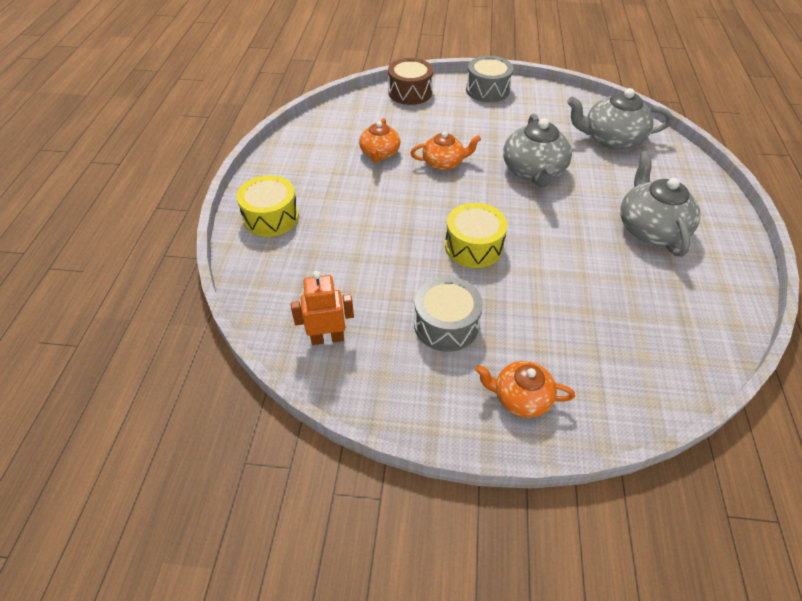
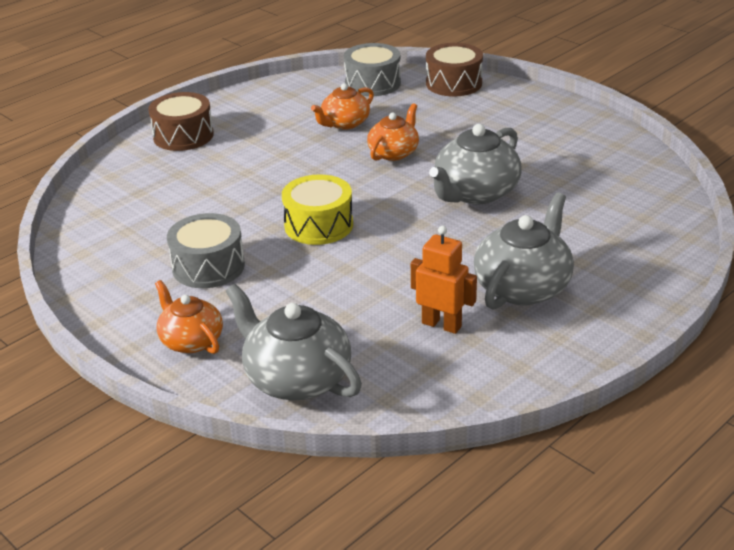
camera: 40 degrees right, 15 degrees down
yellow drum [237,175,299,237] -> brown drum [148,92,214,151]
orange robot [291,271,354,345] -> orange robot moved to [411,226,477,334]
orange teapot [411,131,481,171] -> orange teapot turned 90 degrees counterclockwise [367,103,419,161]
grey drum [466,56,513,102] -> grey drum moved to [344,43,401,96]
grey teapot [567,88,673,150] -> grey teapot moved to [226,284,362,400]

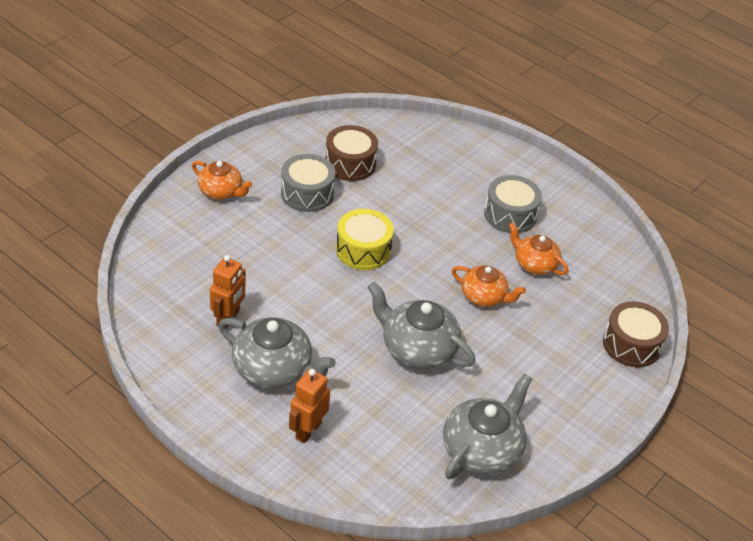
camera: 80 degrees right, 10 degrees up
brown drum [148,92,214,151] -> brown drum moved to [325,125,378,181]
orange teapot [155,280,223,354] -> orange teapot turned 75 degrees clockwise [192,161,252,199]
grey teapot [226,284,362,400] -> grey teapot moved to [443,374,532,479]
grey drum [344,43,401,96] -> grey drum moved to [484,175,542,233]
none -> orange robot [289,369,330,443]

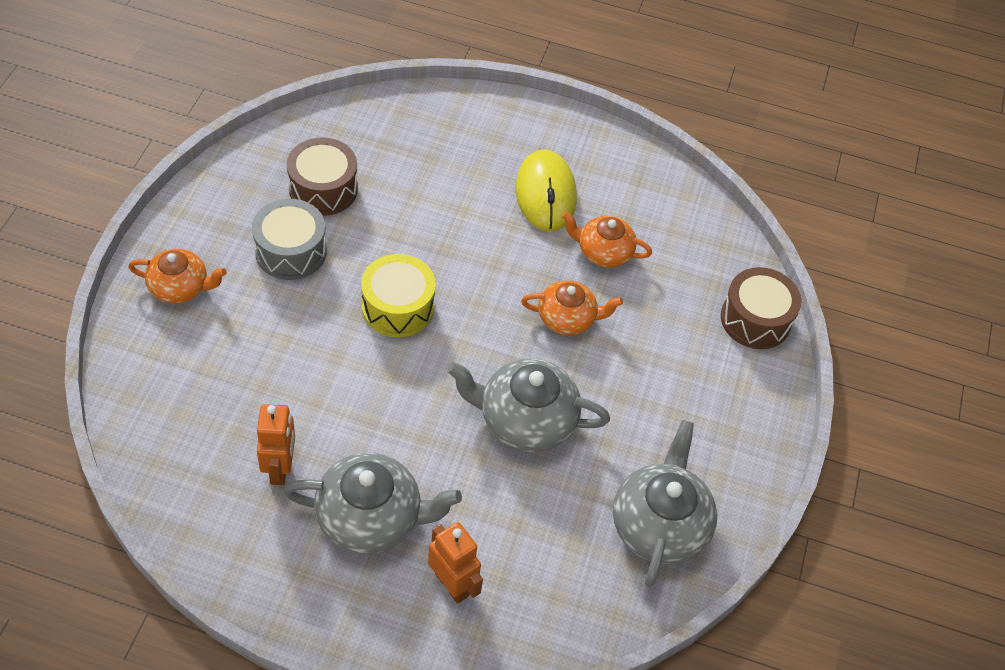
camera: 25 degrees left, 10 degrees up
orange robot [289,369,330,443] -> orange robot turned 135 degrees clockwise [428,522,483,604]
grey drum [484,175,542,233] -> yellow mouse [516,149,577,232]

